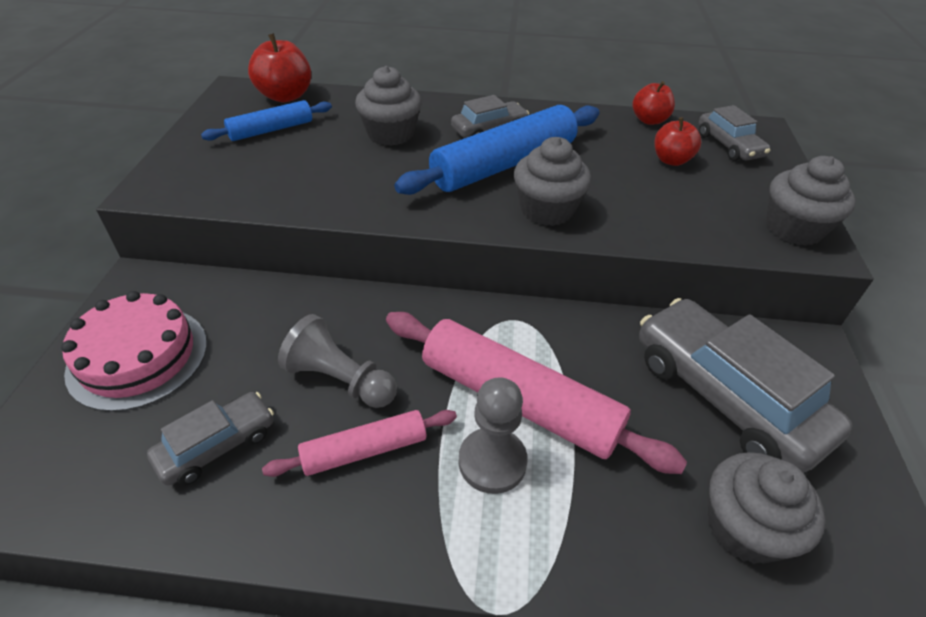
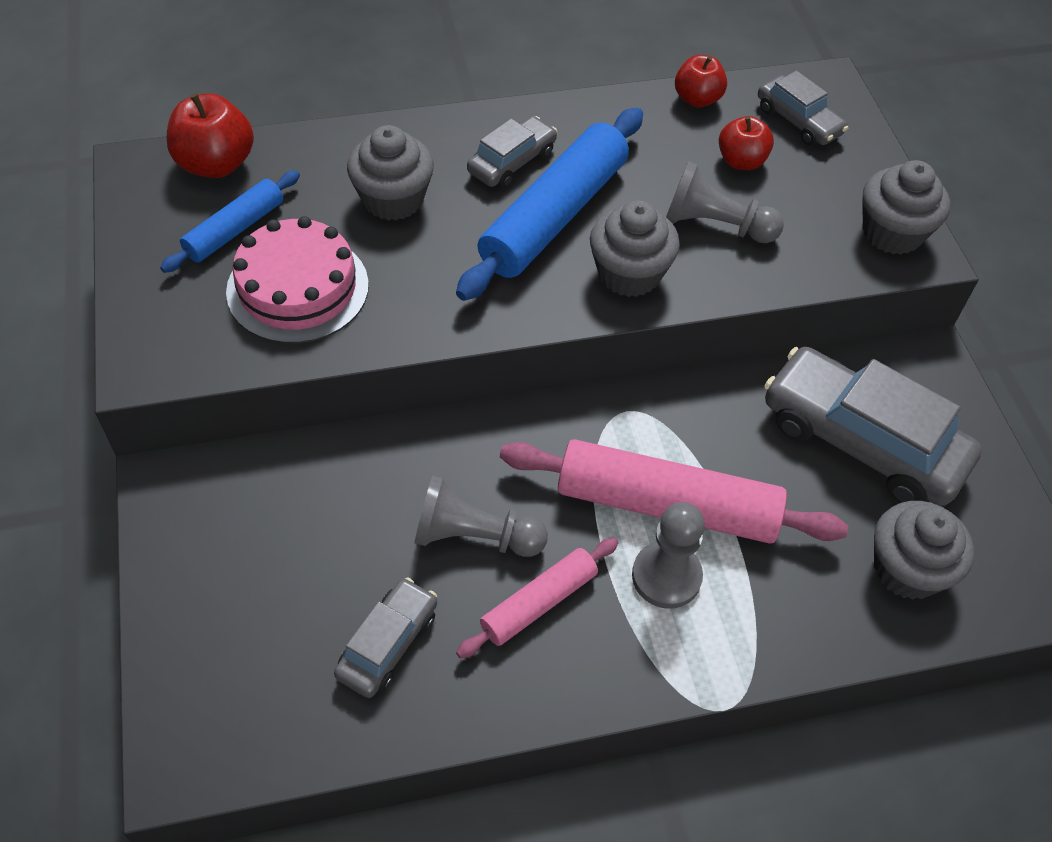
camera: 20 degrees left, 10 degrees up
pink cake [61,291,207,412] -> pink cake moved to [226,216,369,344]
none -> grey pawn [666,161,784,243]

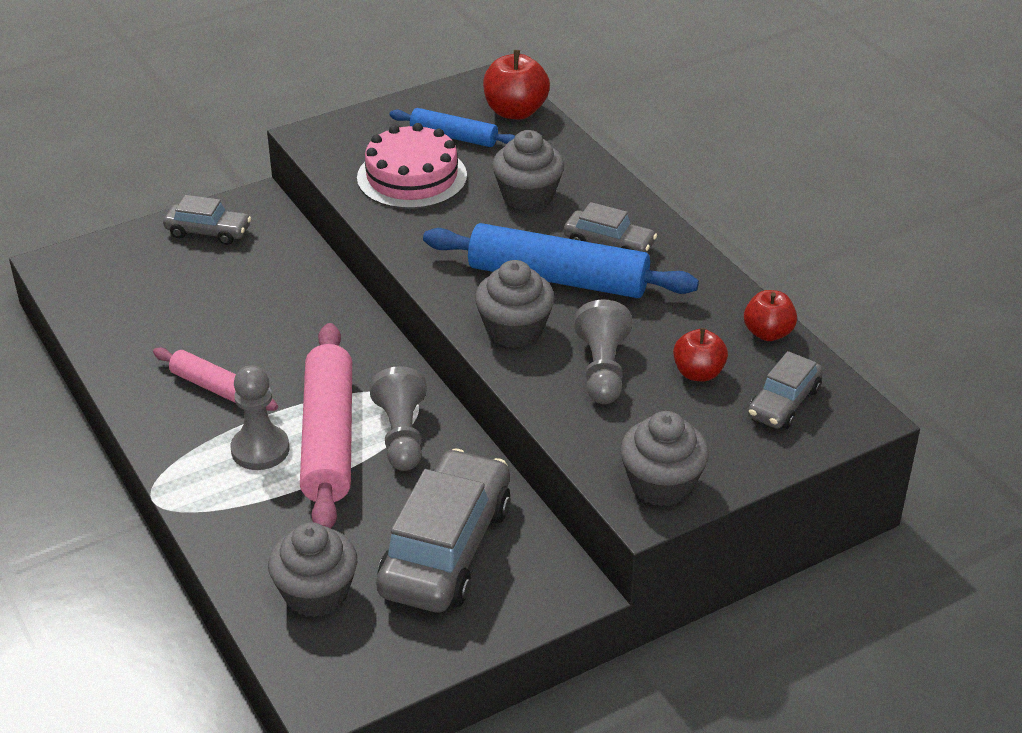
camera: 75 degrees right, 15 degrees down
grey car [334,577,437,698] -> grey car moved to [163,195,251,245]
grey pawn [414,476,548,557] -> grey pawn moved to [369,366,427,471]

